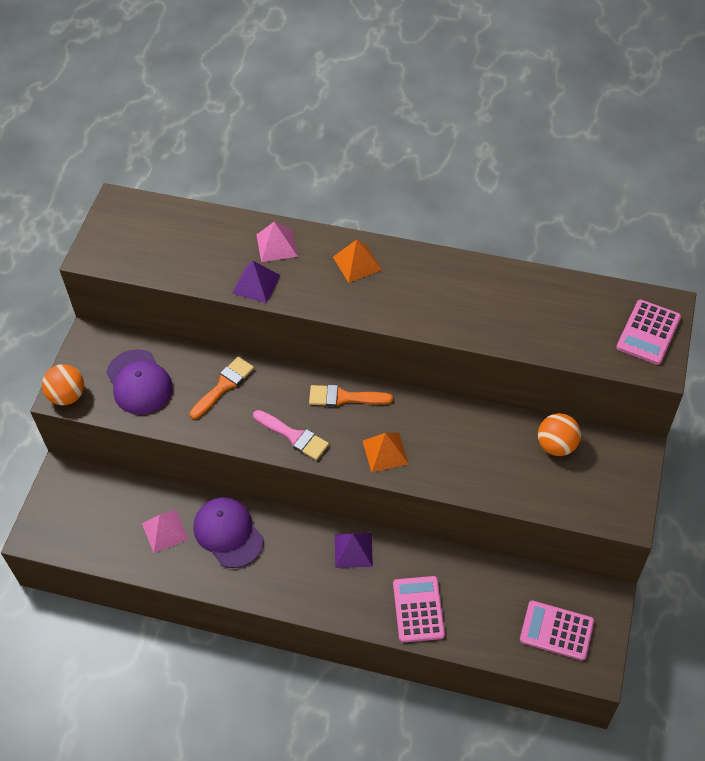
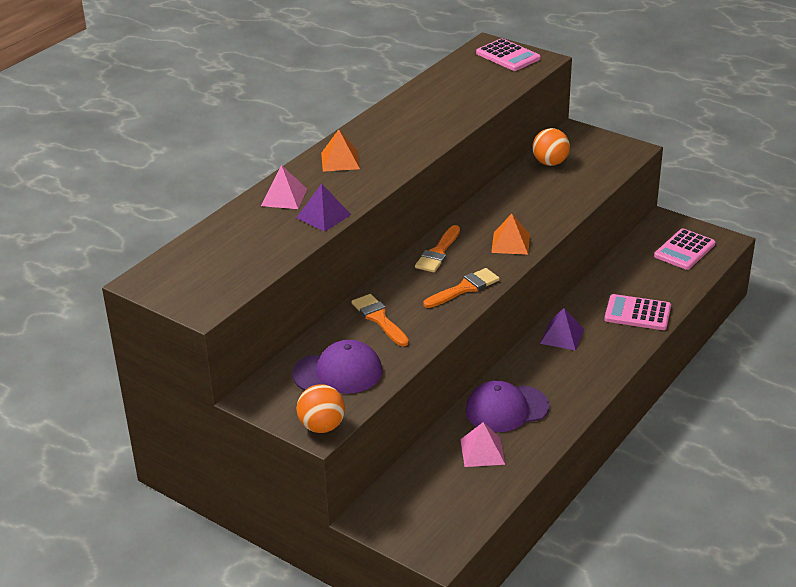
camera: 70 degrees left, 20 degrees down
pink brush [253,410,329,460] -> orange brush [423,268,500,308]

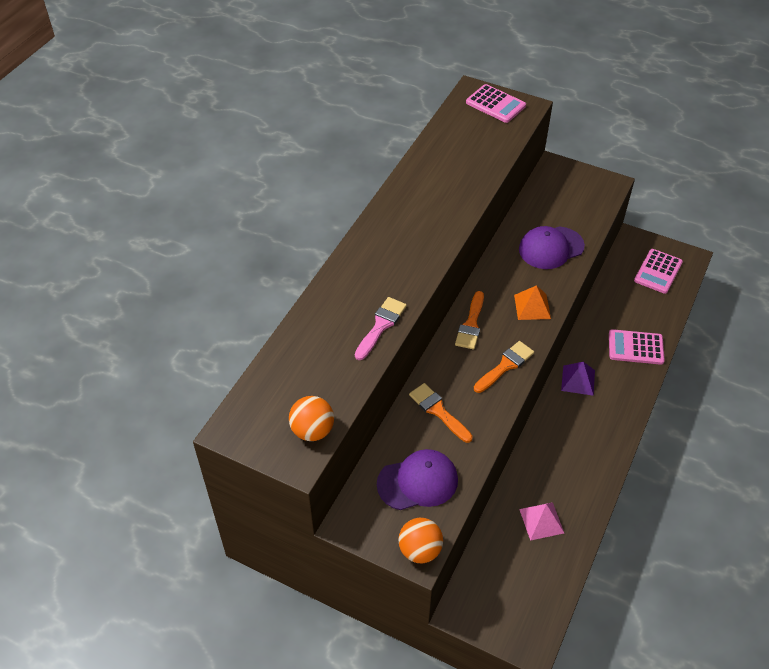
camera: 10 degrees left, 15 degrees up
pink pyramid [261,165,307,209] -> none
purple pyramid [296,183,351,232] -> pink brush [355,297,407,360]
orange pyramid [321,129,360,172] -> none
purple cap [465,381,549,432] -> purple cap moved to [519,226,585,269]
orange ball [532,128,570,166] -> orange ball moved to [289,396,334,441]

